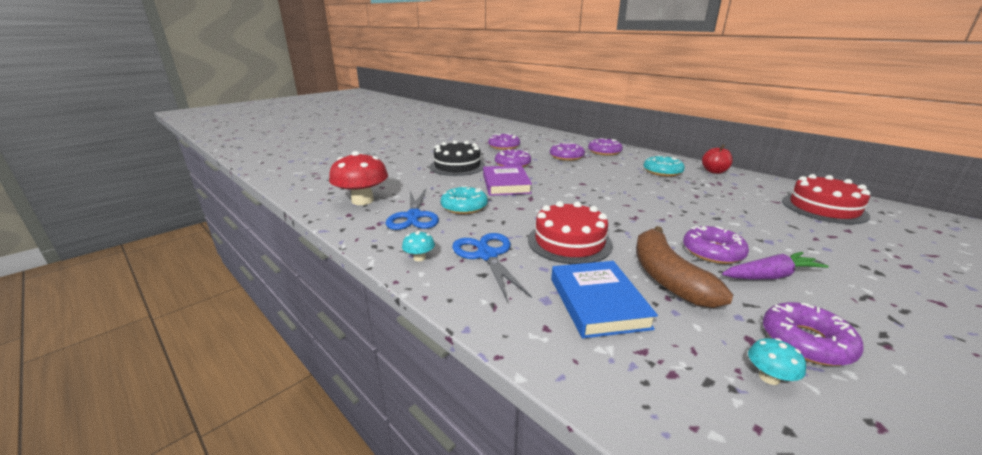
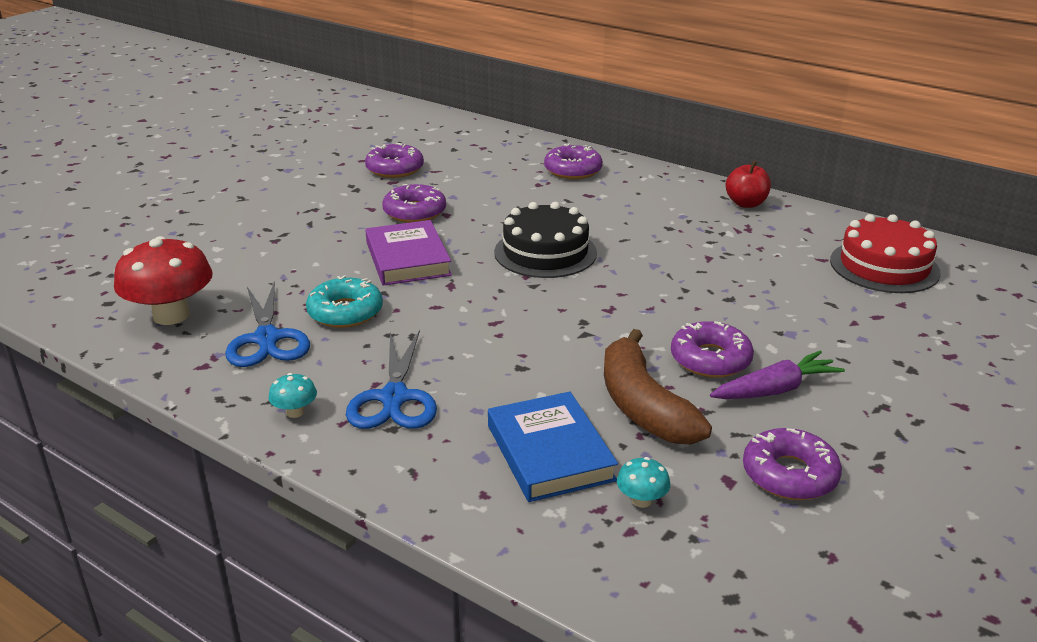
camera: 10 degrees left, 5 degrees up
black cake [430,140,485,176] -> black cake moved to [494,202,597,278]
blue scissors [452,233,532,302] -> blue scissors turned 150 degrees counterclockwise [346,330,437,429]
red cake [528,201,613,264] -> none
purple donut [550,143,585,161] -> none
turquoise donut [643,155,685,177] -> none
turquoise mushroom [748,338,806,385] -> turquoise mushroom moved to [617,457,670,508]

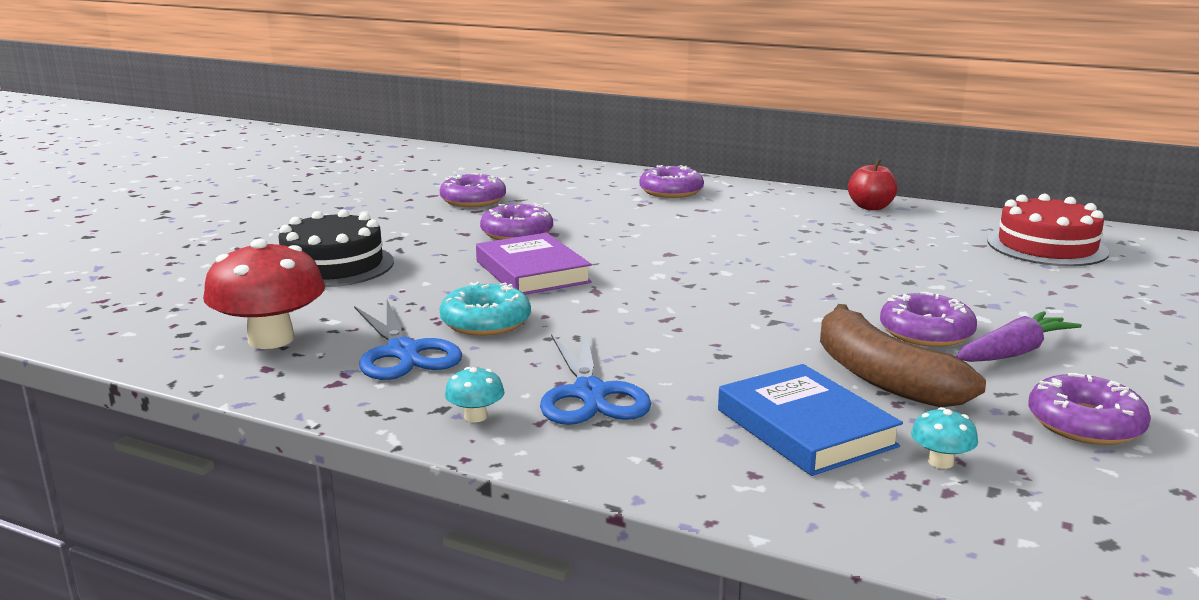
camera: 10 degrees left, 10 degrees down
black cake [494,202,597,278] -> black cake moved to [278,210,394,287]

